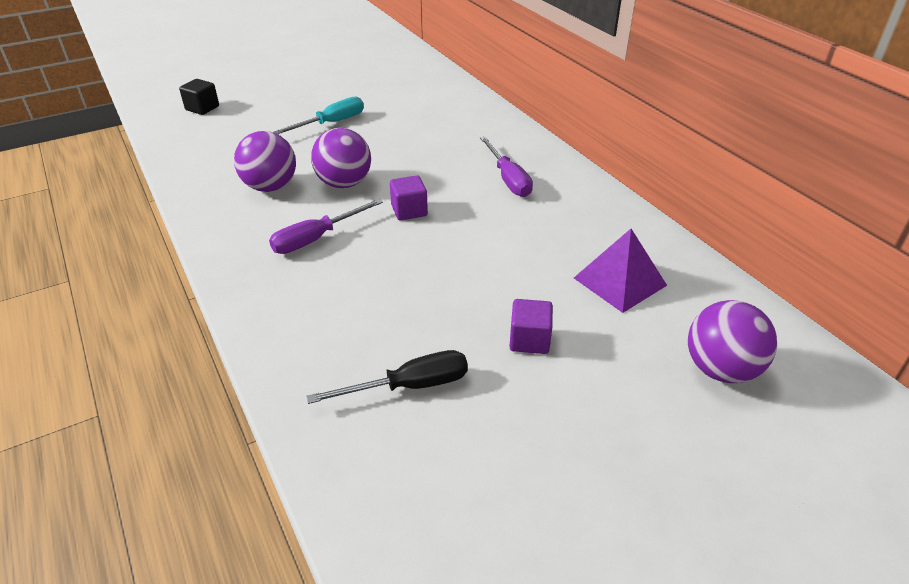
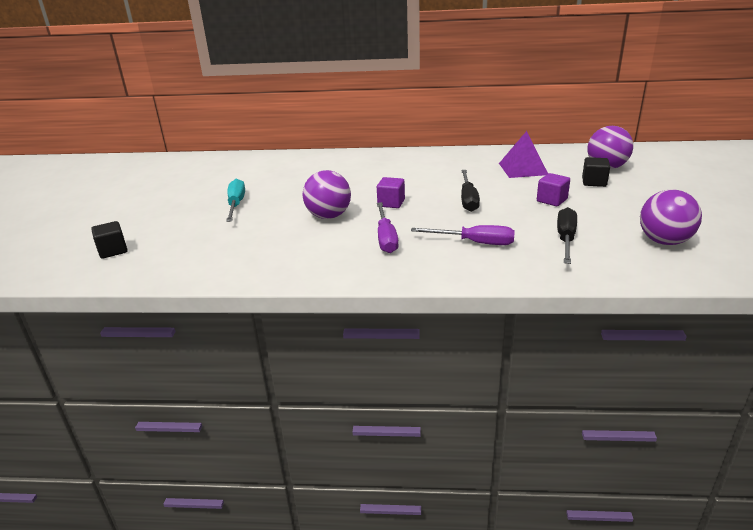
camera: 55 degrees left, 10 degrees down
purple ball [234,131,296,192] -> purple ball moved to [640,189,702,245]
purple screwdriver [480,136,533,197] -> purple screwdriver moved to [411,225,515,245]
none -> black screwdriver [461,170,480,212]
none -> black cube [582,157,610,187]

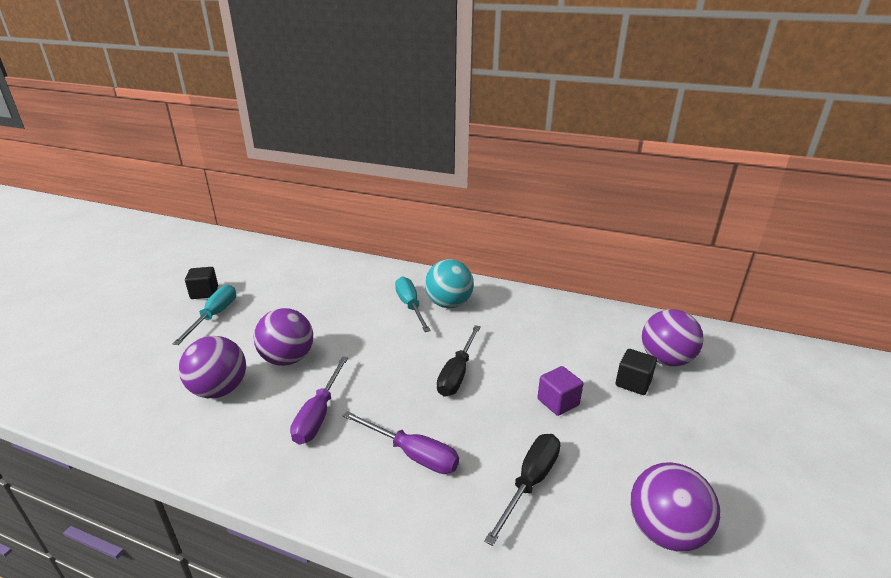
camera: 15 degrees right, 0 degrees up
black cube [91,221,128,259] -> black cube moved to [185,267,218,299]
purple cube [377,177,405,208] -> none
purple pyramid [499,131,548,178] -> none
none -> purple ball [179,336,246,398]
none -> turquoise screwdriver [395,277,431,332]
none -> turquoise ball [425,259,474,308]

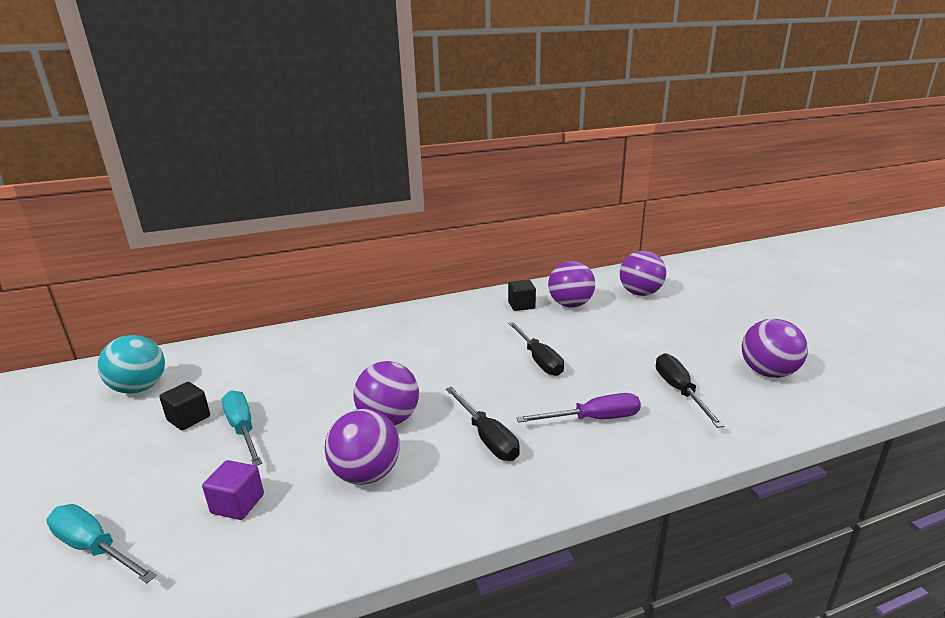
camera: 40 degrees left, 5 degrees down
purple screwdriver [290,356,348,445] -> black screwdriver [446,387,520,461]
turquoise screwdriver [395,277,431,332] -> turquoise screwdriver moved to [46,504,157,583]
turquoise ball [425,259,474,308] -> turquoise ball moved to [98,335,165,394]
purple cube [538,366,583,416] -> purple cube moved to [202,460,264,520]
black cube [616,349,657,395] -> black cube moved to [508,280,536,311]
none -> purple ball [548,261,595,307]

